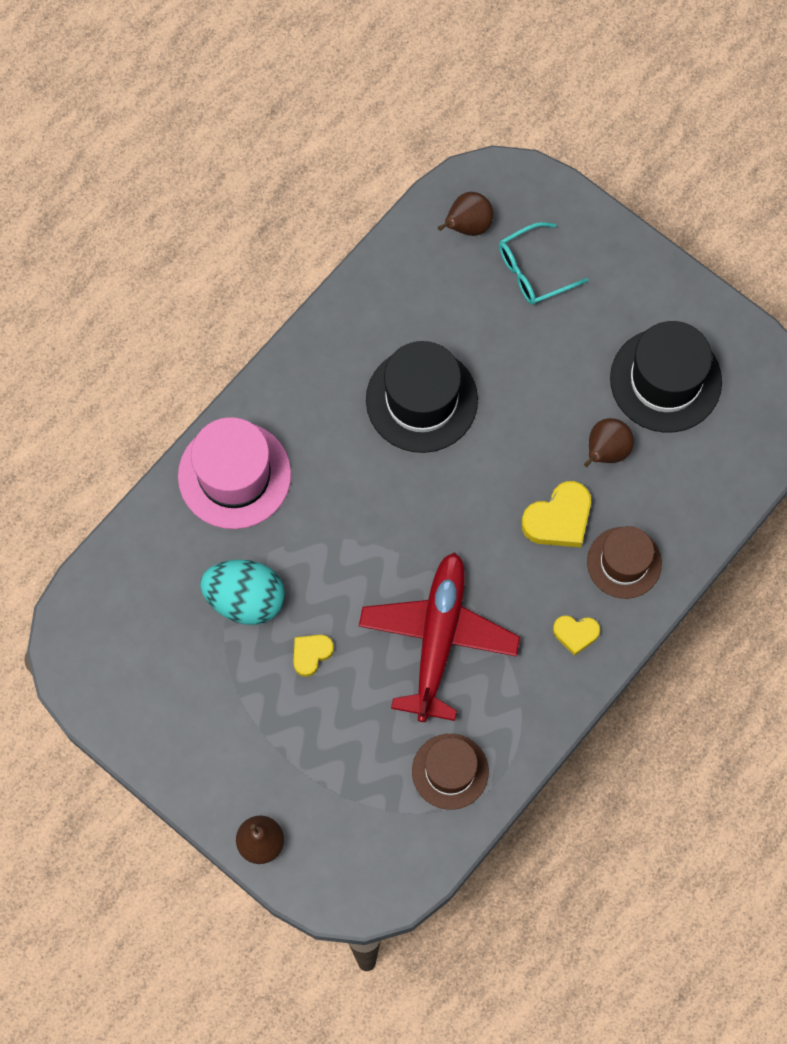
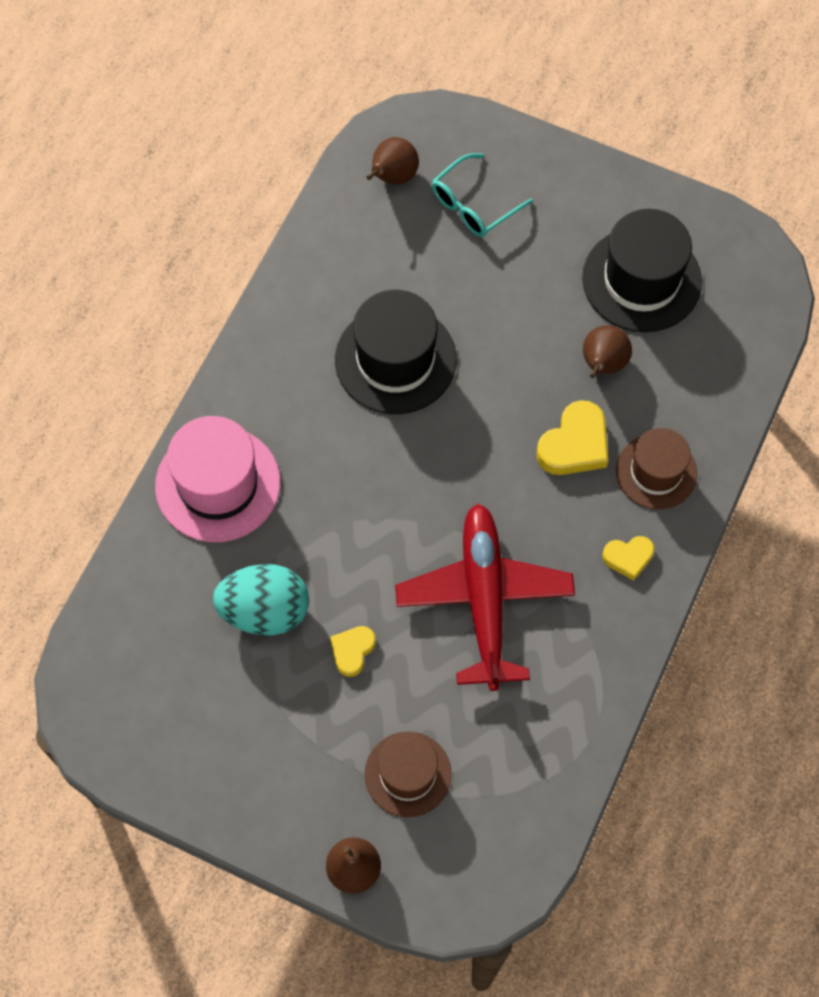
camera: 15 degrees left, 5 degrees down
brown hat [412,734,489,810] -> brown hat moved to [365,732,452,817]

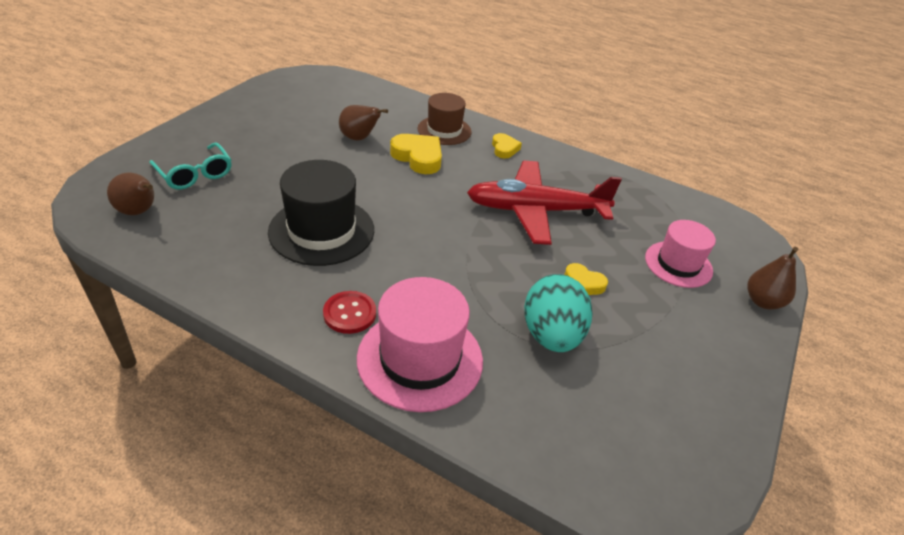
camera: 90 degrees left, 25 degrees down
brown hat [365,732,452,817] -> pink hat [645,220,716,288]
black hat [582,209,702,332] -> none
none -> red button [323,291,376,334]

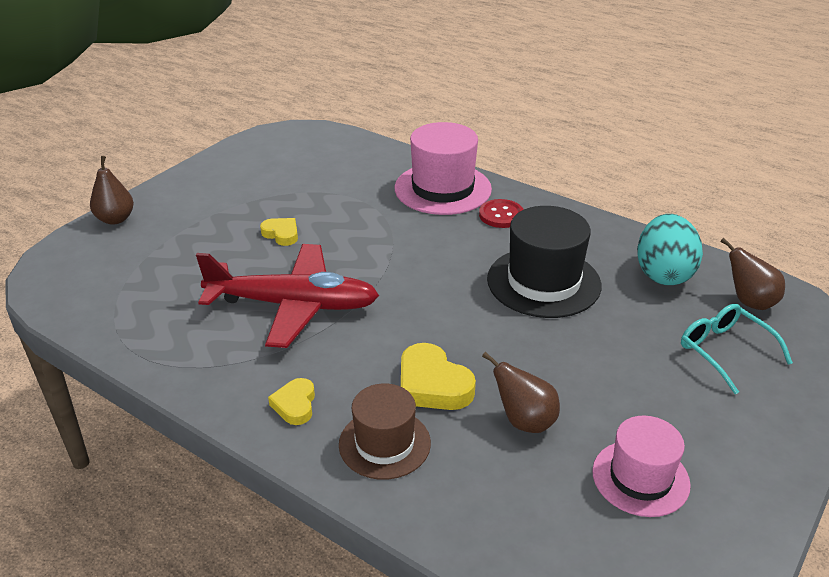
camera: 170 degrees left, 5 degrees down
turquoise egg [524,274,592,352] -> turquoise egg moved to [637,214,703,285]
pink hat [645,220,716,288] -> pink hat moved to [592,416,691,517]

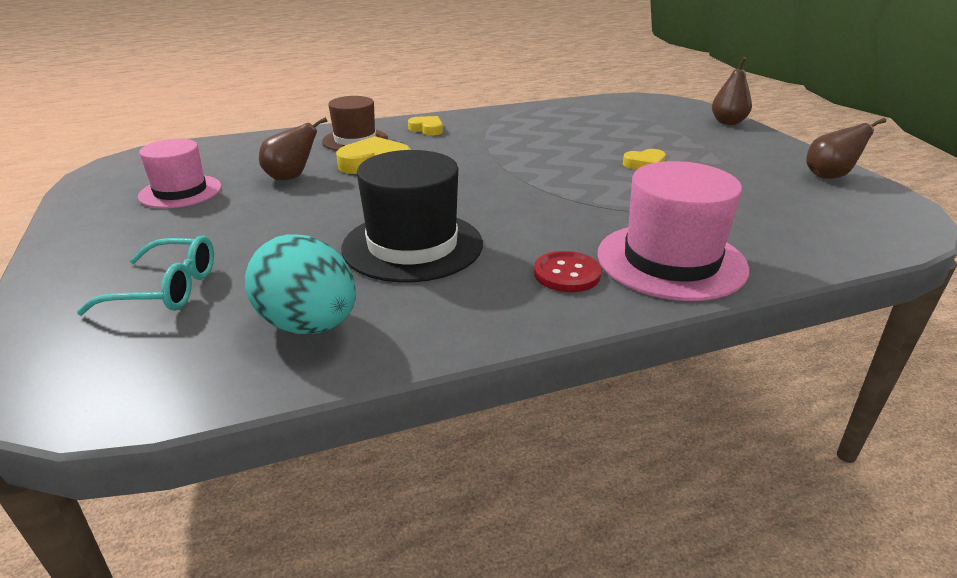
camera: 125 degrees right, 5 degrees down
red plane [196,244,379,348] -> none
brown pear [720,238,785,310] -> brown pear moved to [806,118,886,179]

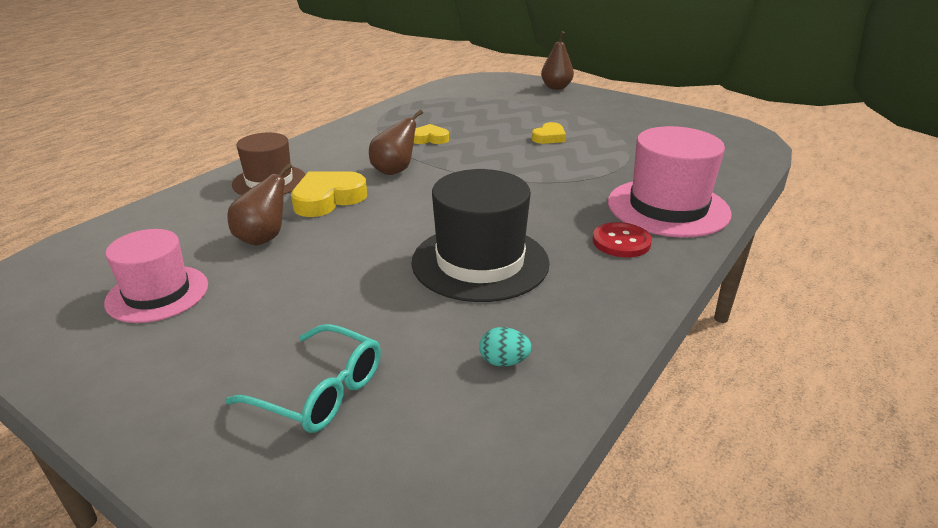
camera: 35 degrees left, 0 degrees up
turquoise glasses [77,236,214,316] -> turquoise glasses turned 60 degrees clockwise [225,324,381,433]
turquoise egg [245,234,356,334] -> turquoise egg [479,327,532,366], size x0.42
yellow heart [408,116,443,135] -> yellow heart moved to [414,124,449,144]
brown pear [806,118,886,179] -> brown pear moved to [369,110,423,175]

